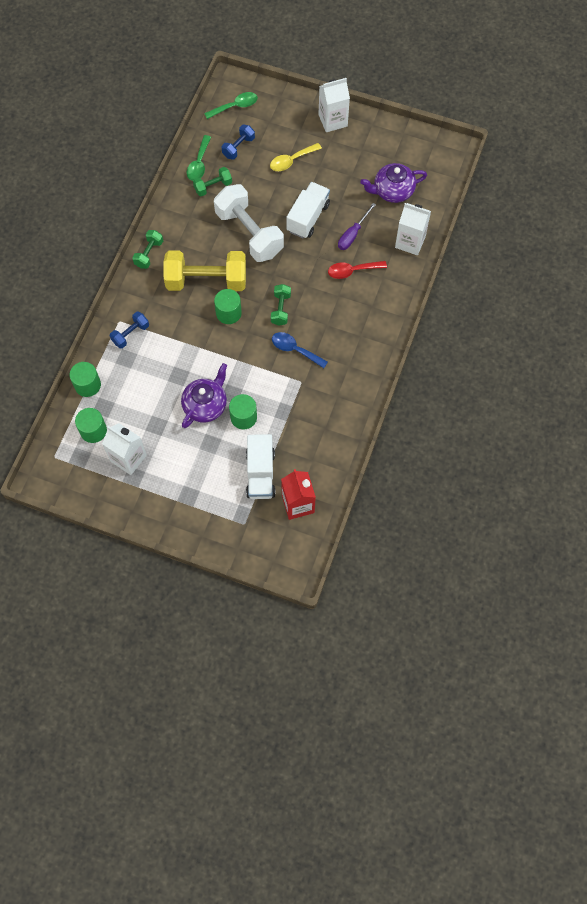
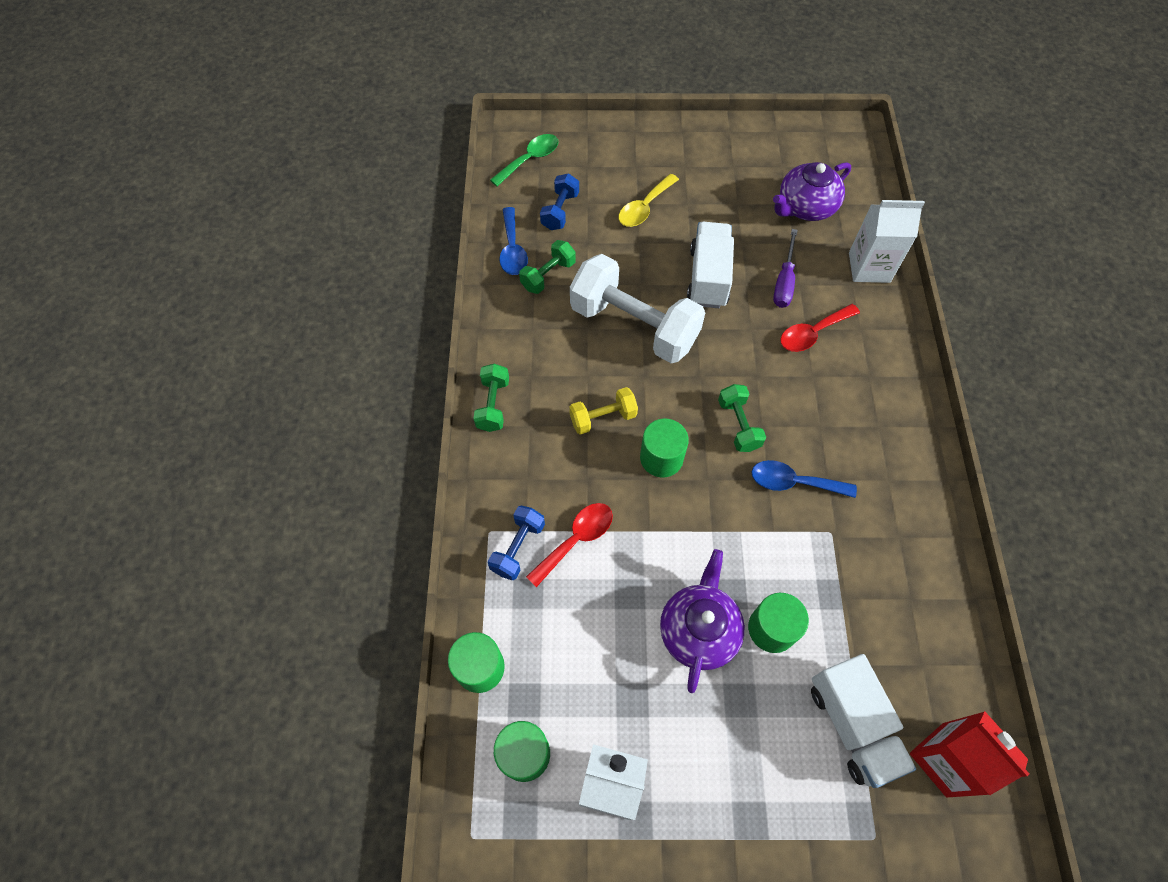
camera: 20 degrees left, 5 degrees down
yellow dumbbell [163,250,246,291] -> yellow dumbbell [569,387,638,435], size x0.48
green spoon [187,135,211,181] -> blue spoon [499,207,528,275]
white carton [319,78,350,132] -> none
none -> red spoon [526,503,613,587]

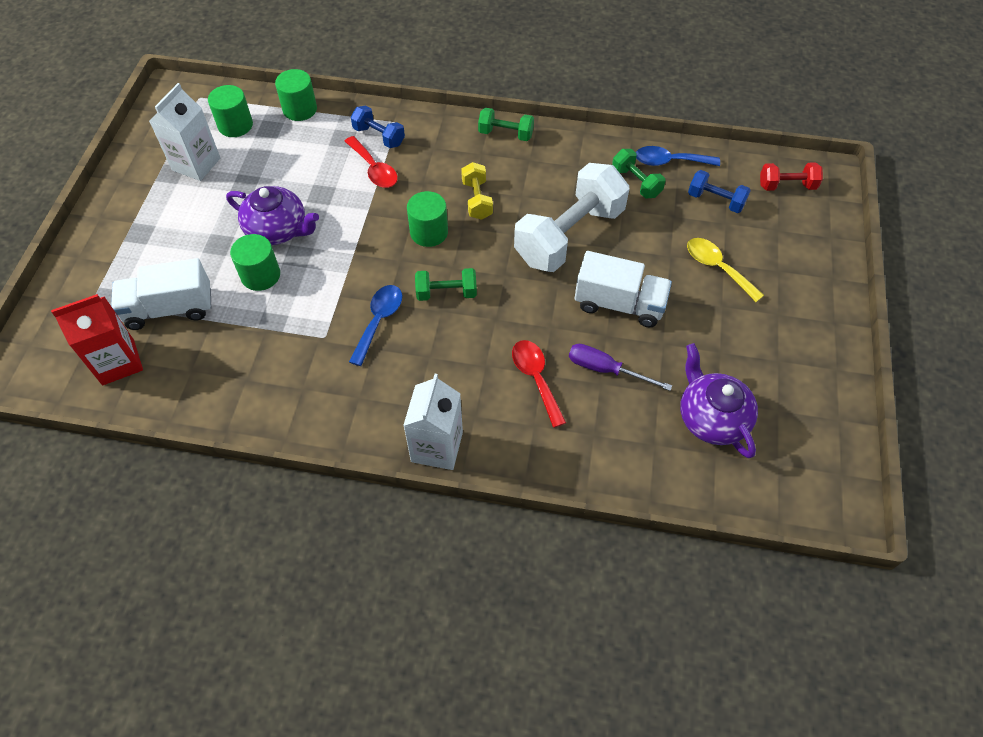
camera: 100 degrees right, 5 degrees down
green spoon [490,134,558,187] -> red dumbbell [760,163,823,191]
white carton [849,200,925,283] -> white carton moved to [403,374,463,470]

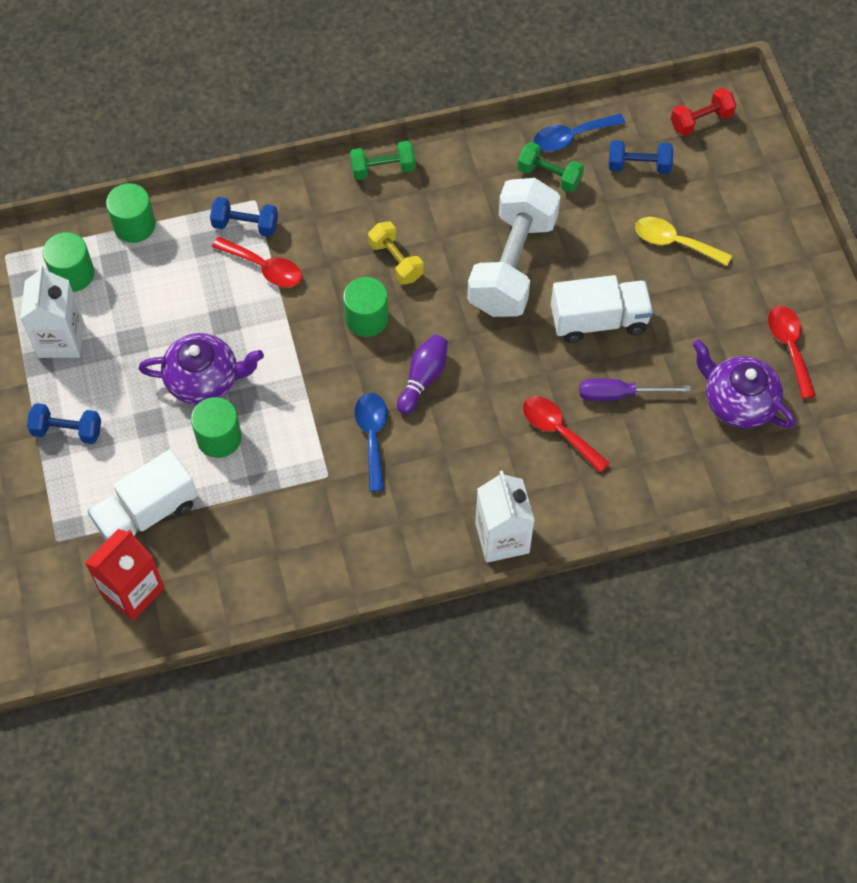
camera: 25 degrees left, 5 degrees up
green dumbbell [415,268,477,301] -> purple bowling pin [397,334,448,414]
none -> blue dumbbell [27,403,101,444]
none -> red spoon [768,306,816,399]

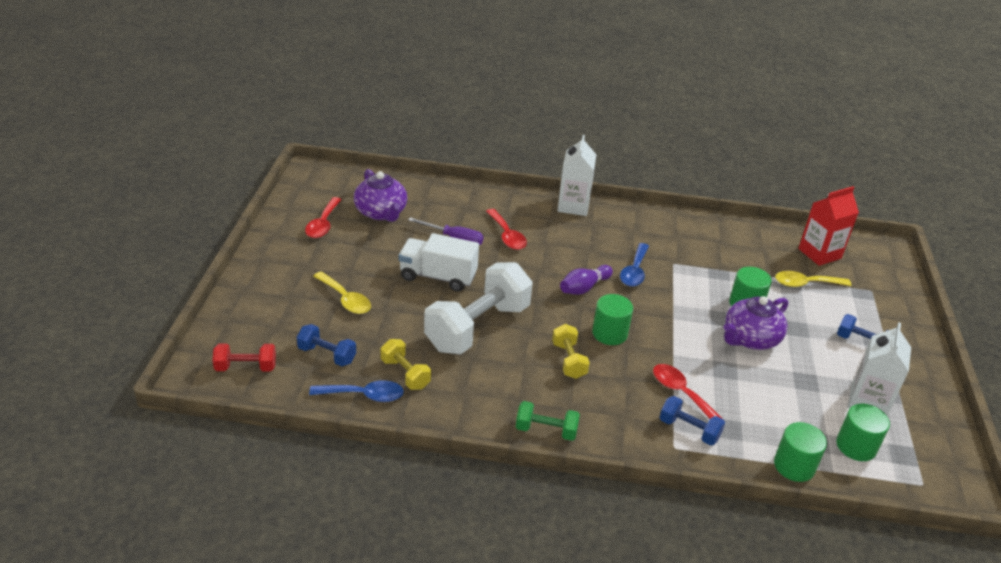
camera: 160 degrees left, 25 degrees down
white truck [88,449,197,541] -> yellow spoon [775,271,852,287]
purple teapot [139,333,264,405] -> purple teapot turned 60 degrees counterclockwise [724,296,788,350]
green dumbbell [517,142,584,193] -> yellow dumbbell [381,339,431,390]

